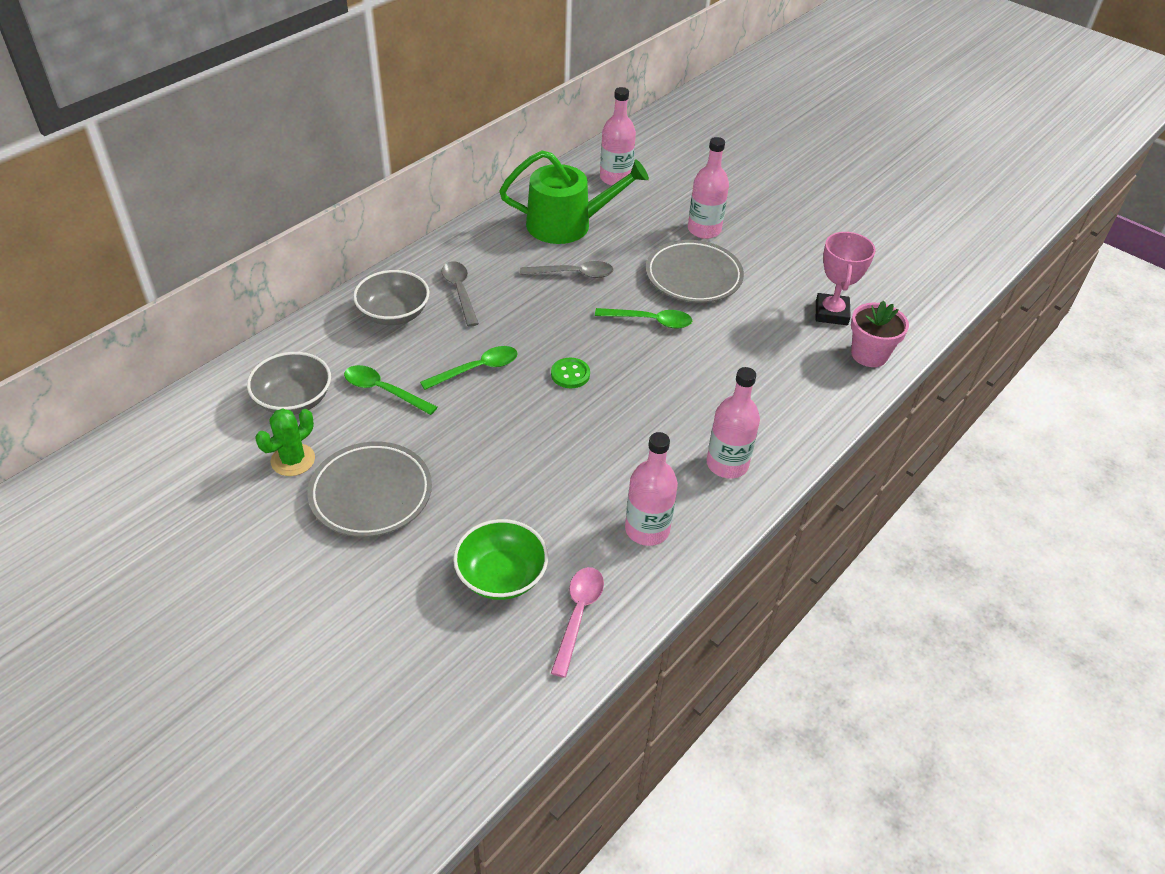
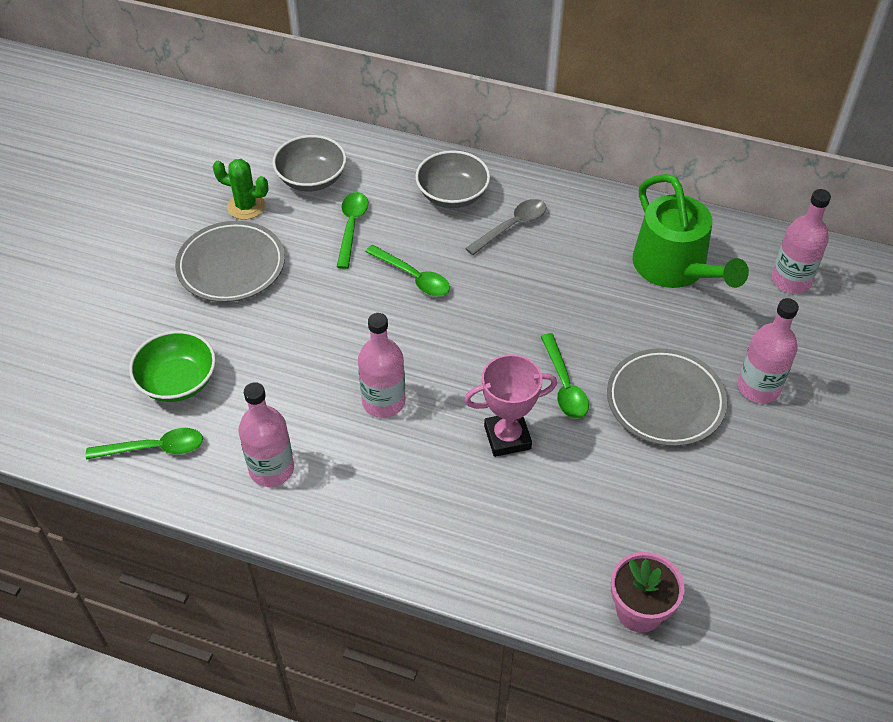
camera: 70 degrees right, 5 degrees up
grey spoon [520,261,614,278] -> none
green button [551,358,590,388] -> none
pink spoon [551,567,604,678] -> green spoon [86,428,203,460]
pink bottle [706,367,760,479] -> pink bottle moved to [358,313,406,418]
pink trophy [816,232,875,325] -> pink trophy moved to [464,354,557,457]

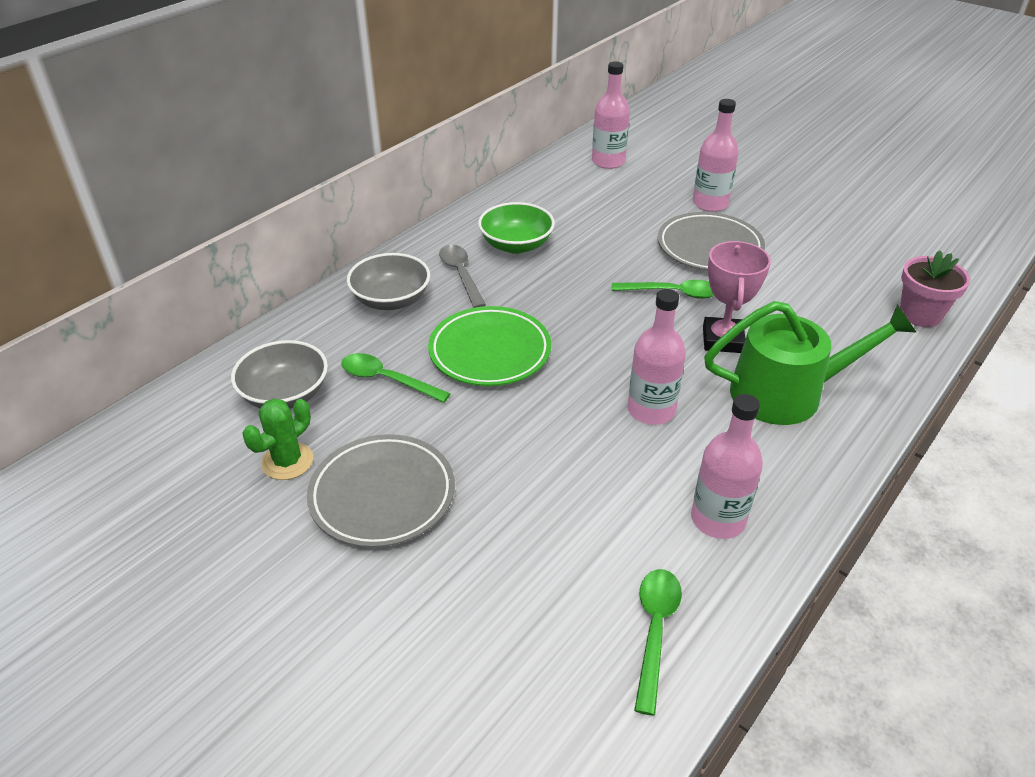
camera: 70 degrees left, 10 degrees down
green bowl [129,331,216,402] -> green bowl moved to [478,202,555,254]
green spoon [365,245,450,296] -> green plate [428,306,551,386]
green watering can [633,174,749,288] -> green watering can moved to [704,301,917,425]

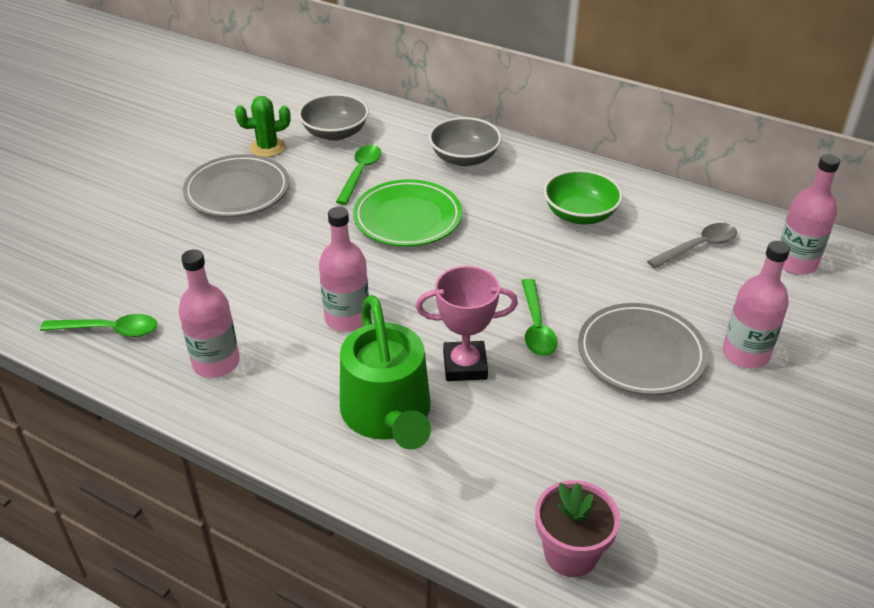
camera: 80 degrees right, 0 degrees up
green cactus [243,398,313,480] -> green cactus turned 45 degrees counterclockwise [235,96,291,157]
grey spoon [439,245,486,308] -> grey spoon moved to [647,223,737,268]

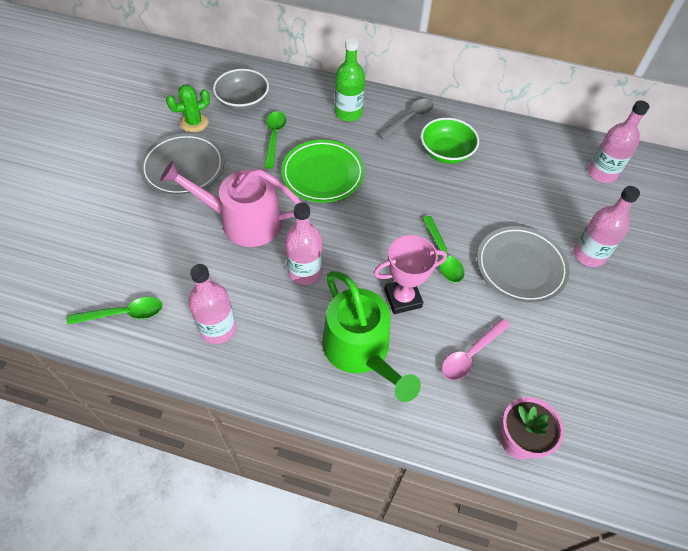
camera: 15 degrees left, 15 degrees up
grey bowl [429,117,502,167] -> green bottle [335,37,365,121]
grey spoon [647,223,737,268] -> grey spoon moved to [377,99,434,139]
none -> pink watering can [160,161,302,247]
none -> pink spoon [442,318,510,380]

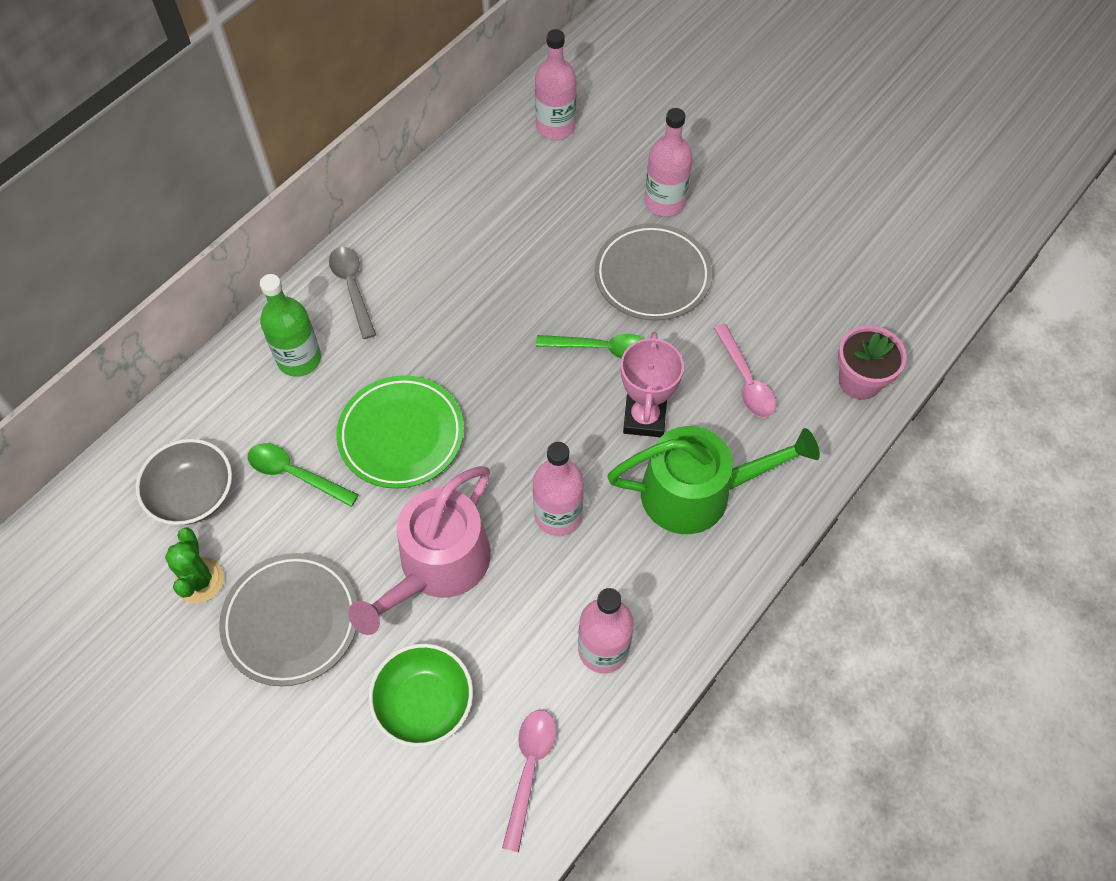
camera: 65 degrees left, 5 degrees up
green spoon [67,297,162,325] -> pink spoon [502,710,556,852]
green bowl [421,118,479,164] -> green bowl moved to [368,643,473,747]

